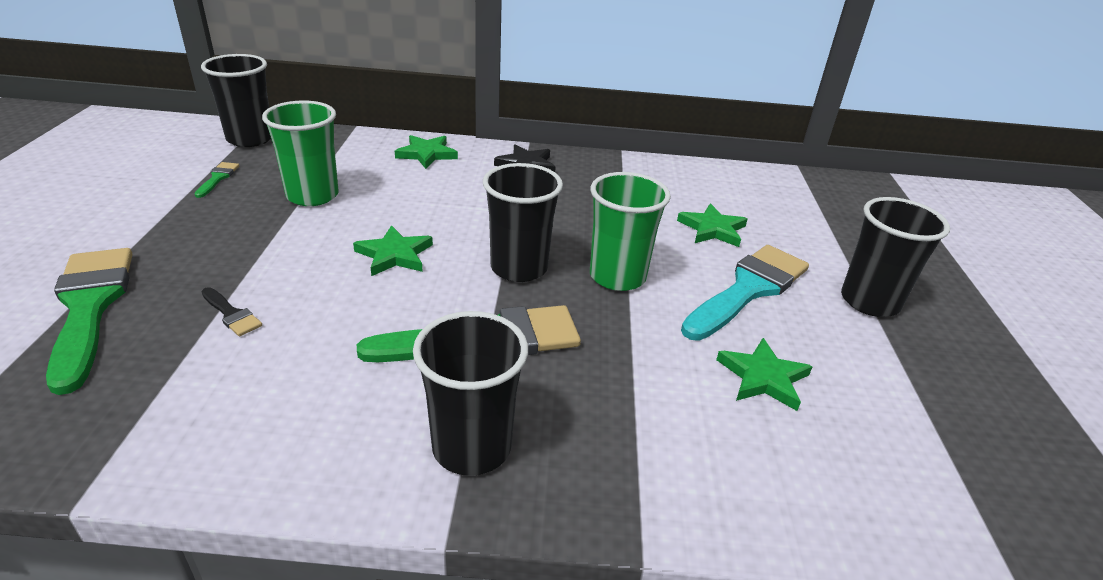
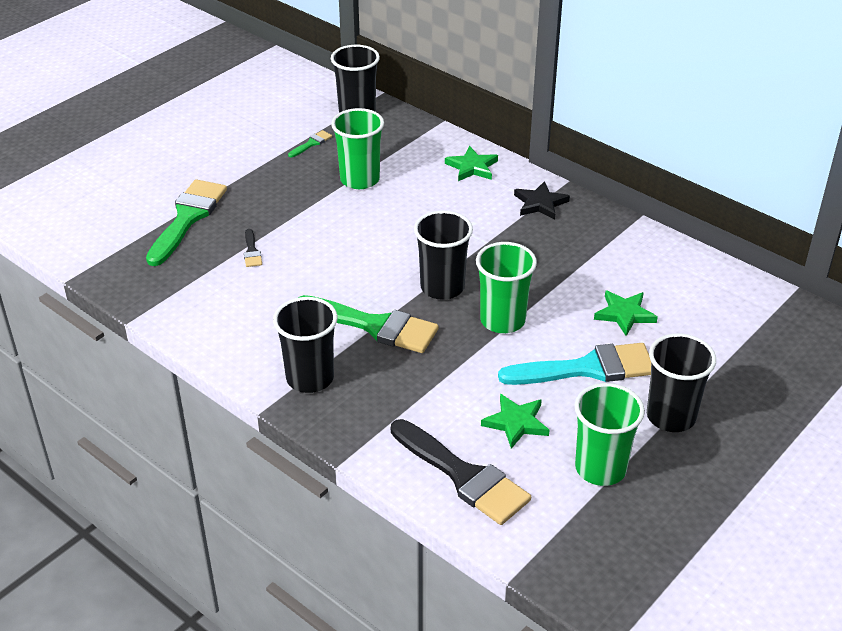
camera: 40 degrees right, 5 degrees up
green star [353,225,433,276] -> none
none -> black brush [391,419,531,525]
none -> green cup [574,383,645,486]

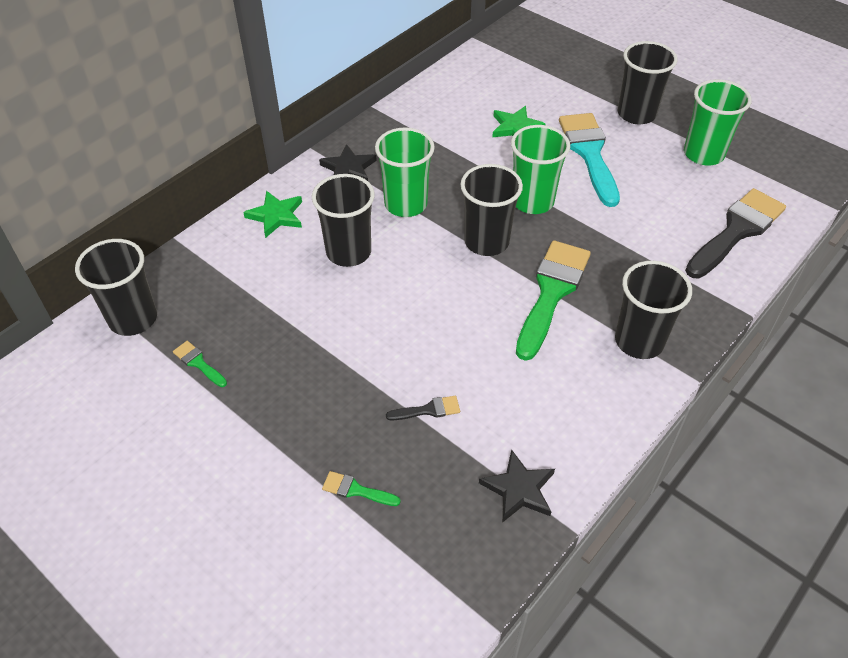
camera: 90 degrees left, 10 degrees up
green brush [146,179,227,266] -> green brush [322,471,401,506], size x0.43
green cup [331,108,384,189] -> green cup moved to [375,127,435,217]
green star [481,394,550,449] -> none
none -> black cup [312,174,375,267]
none -> black star [479,449,555,523]

